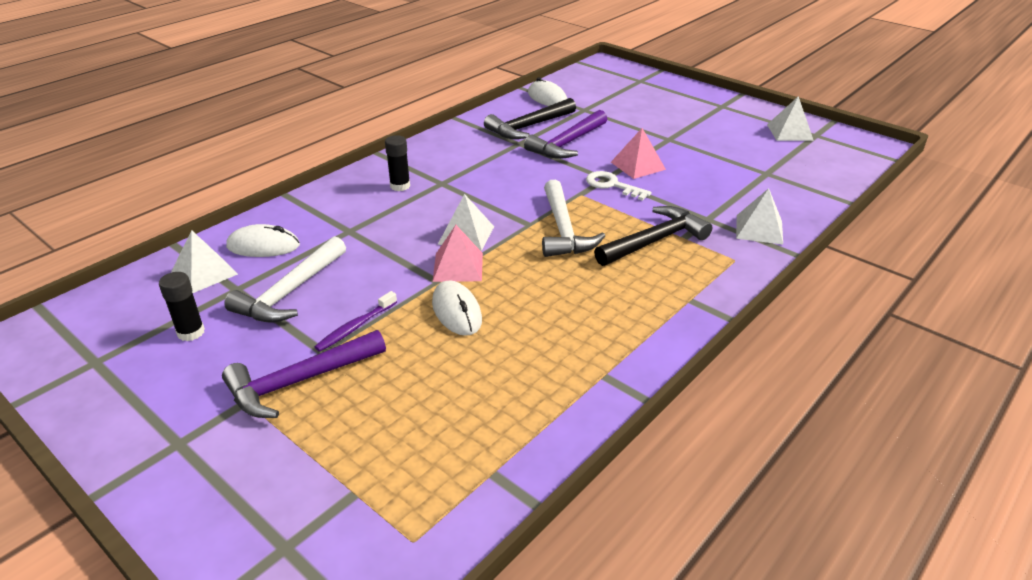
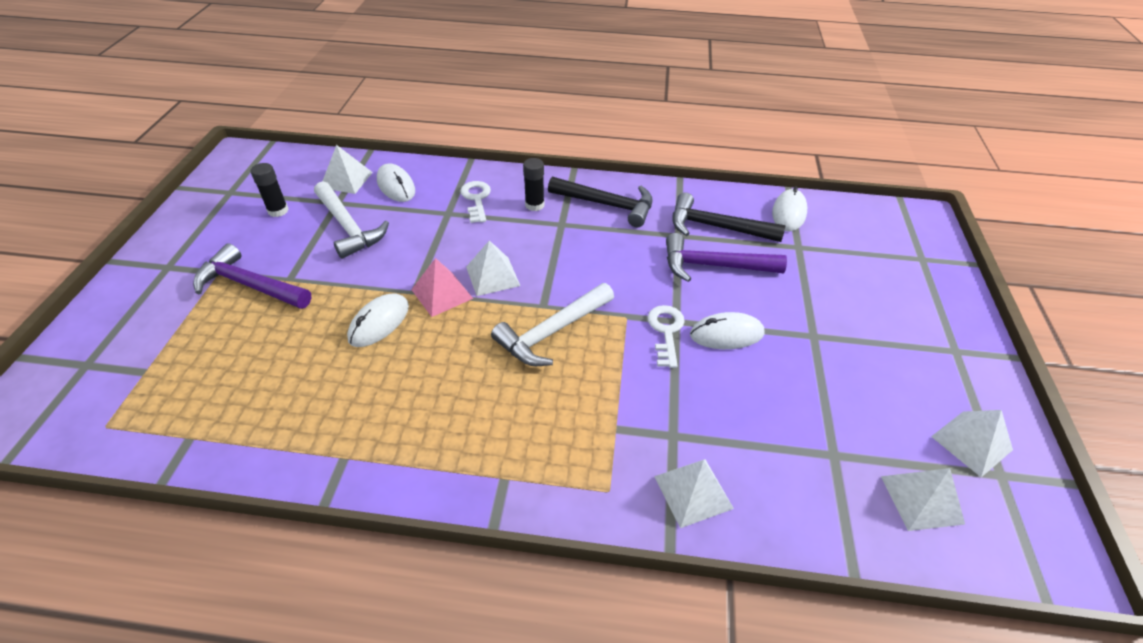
camera: 55 degrees right, 10 degrees up
white hammer [224,236,346,323] -> white hammer turned 120 degrees counterclockwise [314,181,389,259]
purple toothbrush [314,291,397,352] -> none
black hammer [594,206,712,266] -> black hammer moved to [548,177,653,227]
pink pyramid [611,128,666,179] -> white mouse [690,312,764,349]
none -> white key [460,181,491,223]
none -> white pyramid [881,468,965,531]

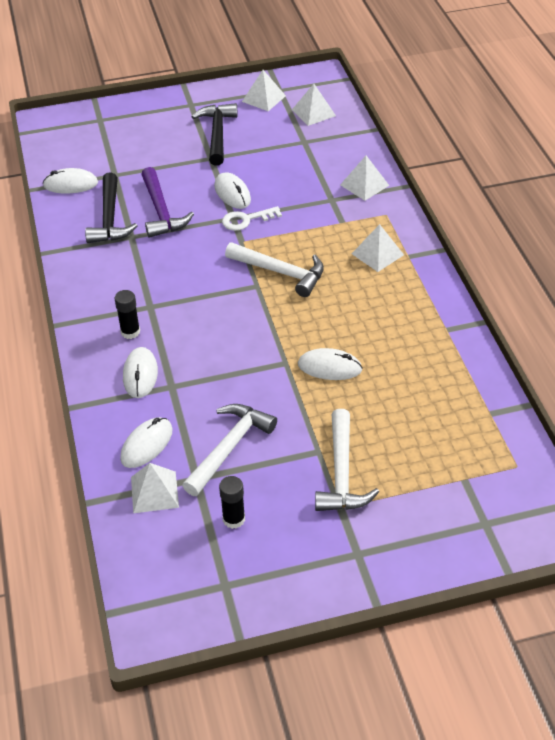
camera: 110 degrees left, 0 degrees up
purple hammer [193,243,311,309] -> white hammer [315,409,379,511]
pink pyramid [411,258,473,317] -> none
white key [460,181,491,223] -> white mouse [123,347,158,398]
white pyramid [466,240,520,296] -> white pyramid moved to [352,224,404,272]
black hammer [548,177,653,227] -> black hammer moved to [192,103,237,166]

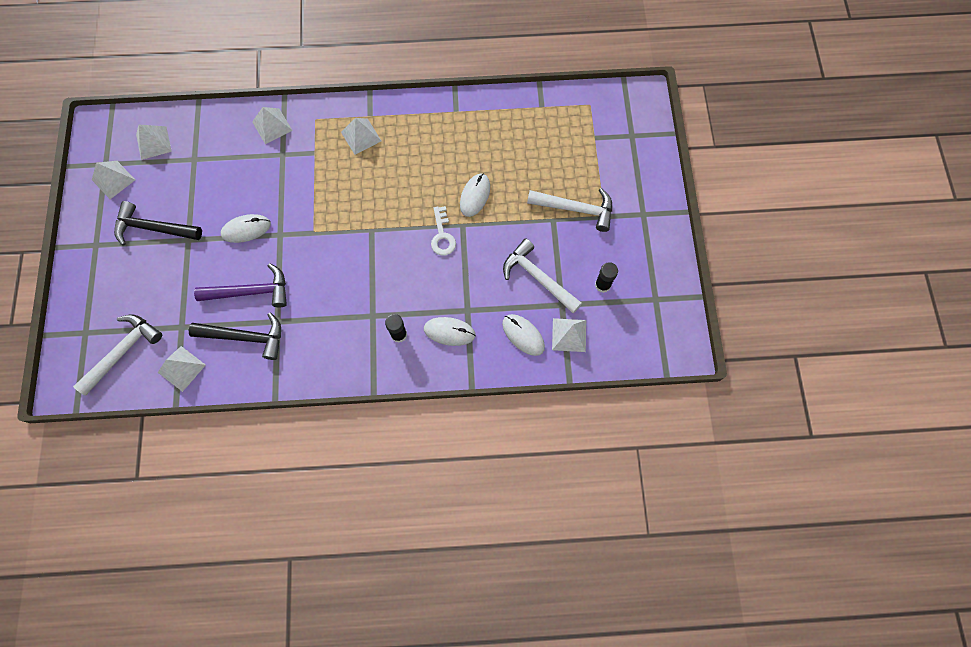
camera: 80 degrees left, 25 degrees up
white mouse [43,168,98,194] -> white pyramid [158,346,206,392]
white key [222,206,282,231] -> white key moved to [431,206,456,256]
white hammer [225,242,324,297] -> white hammer moved to [73,315,162,395]

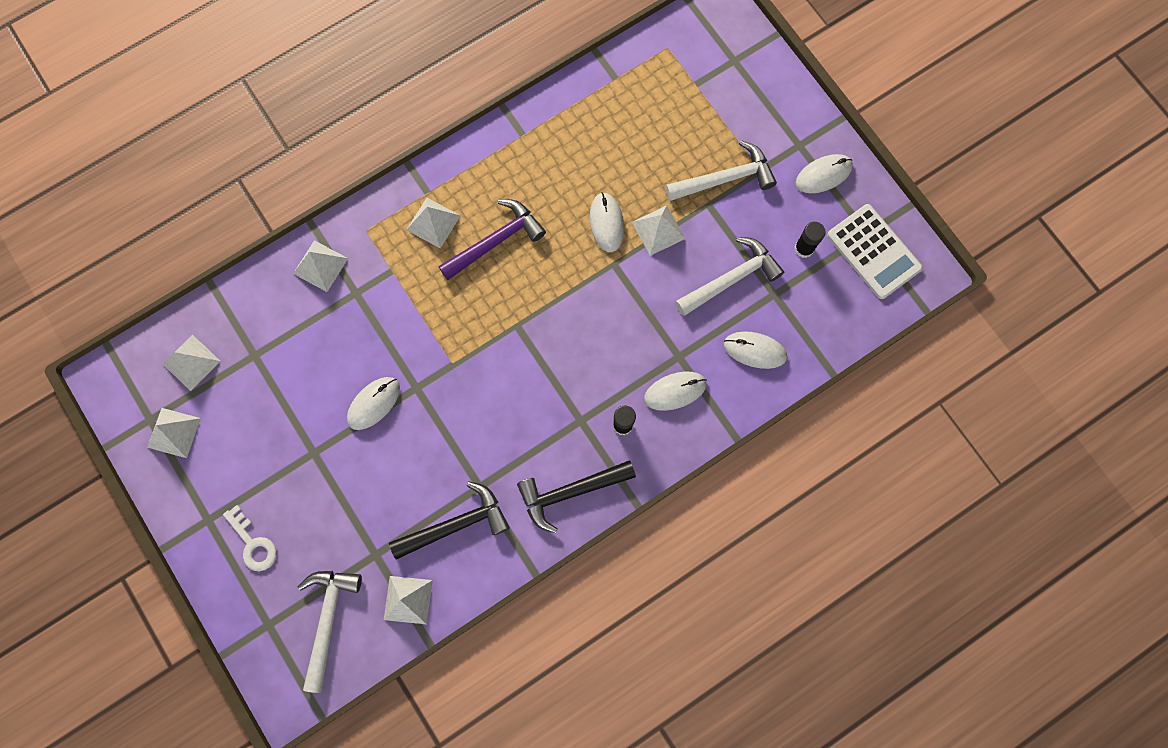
camera: 30 degrees left, 5 degrees up
black hammer [114,201,202,246] -> black hammer moved to [517,460,636,533]
purple hammer [194,263,287,308] -> purple hammer moved to [438,199,546,280]
white key [431,206,456,256] -> white key moved to [223,505,276,571]
white hammer [503,239,582,313] -> white hammer turned 135 degrees clockwise [675,237,784,316]
white pyramid [552,318,586,352] -> white pyramid moved to [632,205,685,256]
none -> white mouse [796,154,853,193]
none -> white calculator [827,204,923,299]

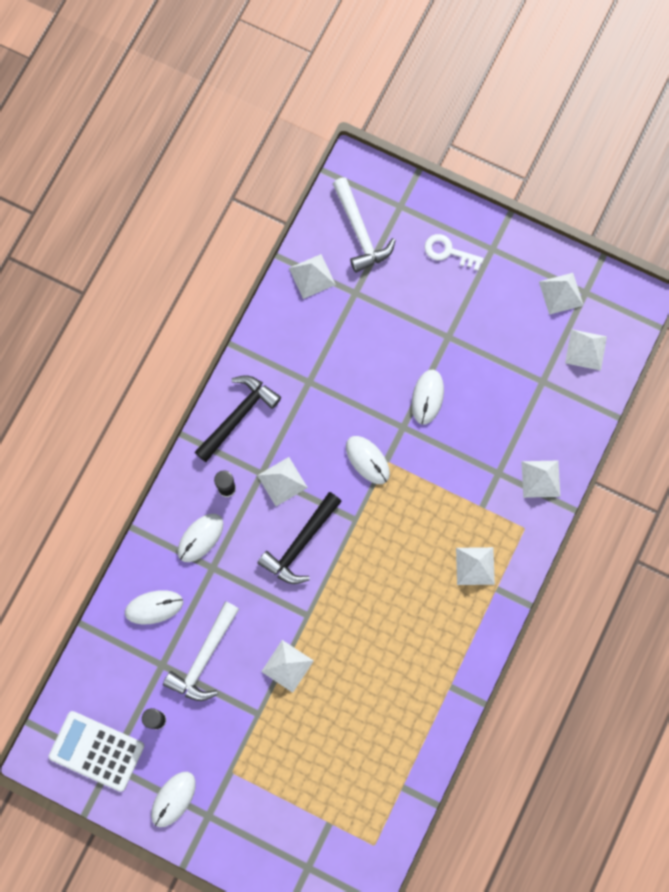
camera: 150 degrees right, 0 degrees up
black hammer [389,481,510,560] -> black hammer moved to [257,492,342,584]
purple hammer [438,199,546,280] -> none
white mouse [590,192,624,252] -> white mouse moved to [346,436,390,484]
white hammer [665,140,777,201] -> none
none -> white pyramid [257,457,308,506]

